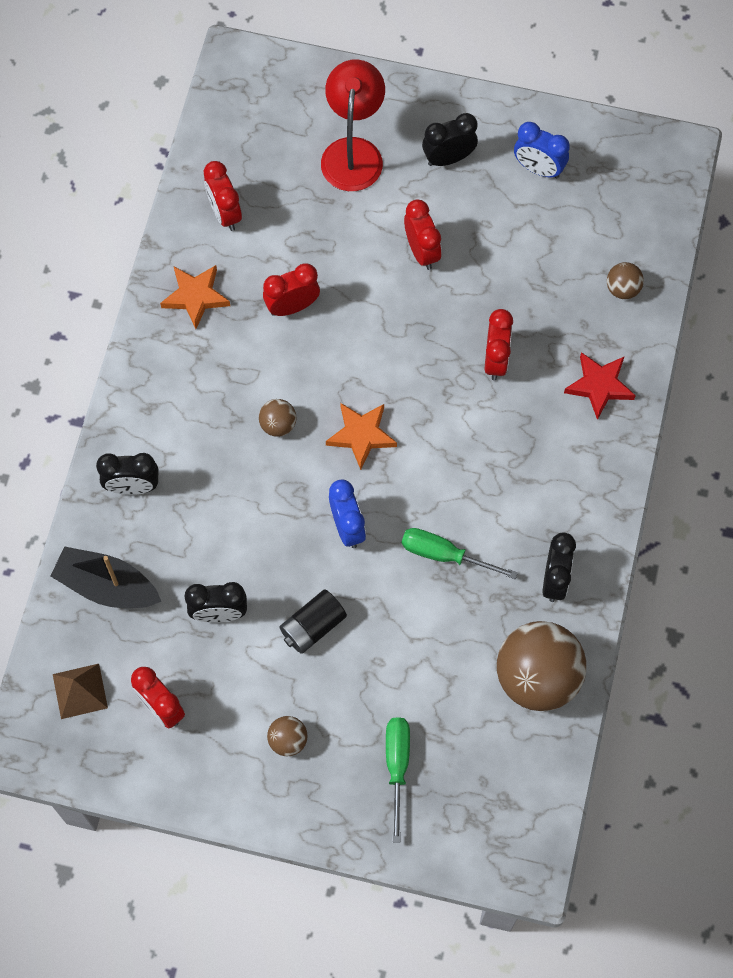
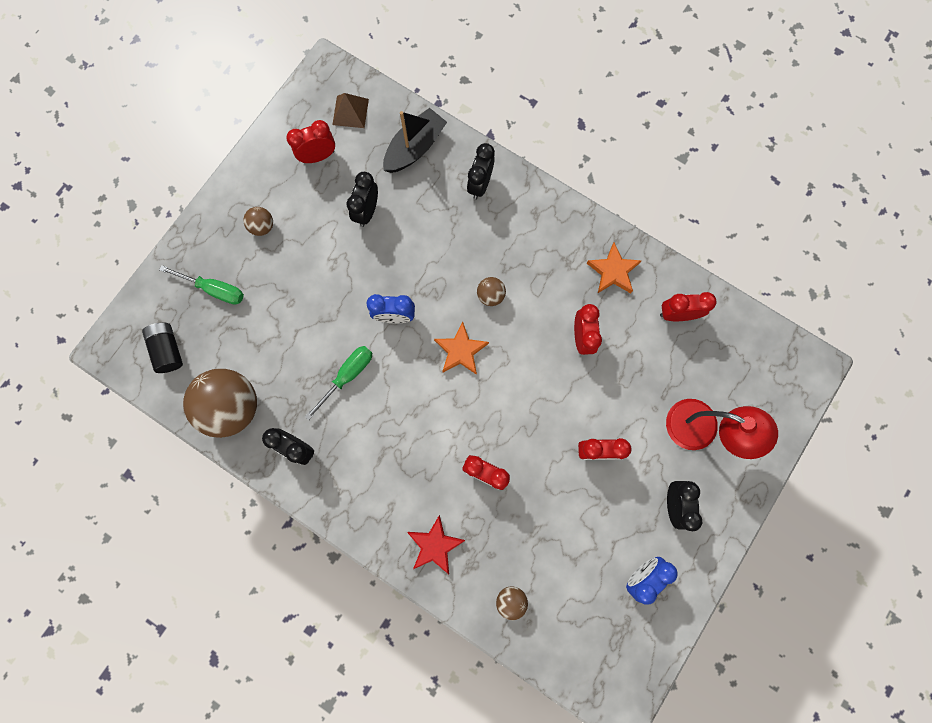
camera: 110 degrees right, 10 degrees up
black battery [280,589,347,654] -> black battery moved to [142,322,183,373]

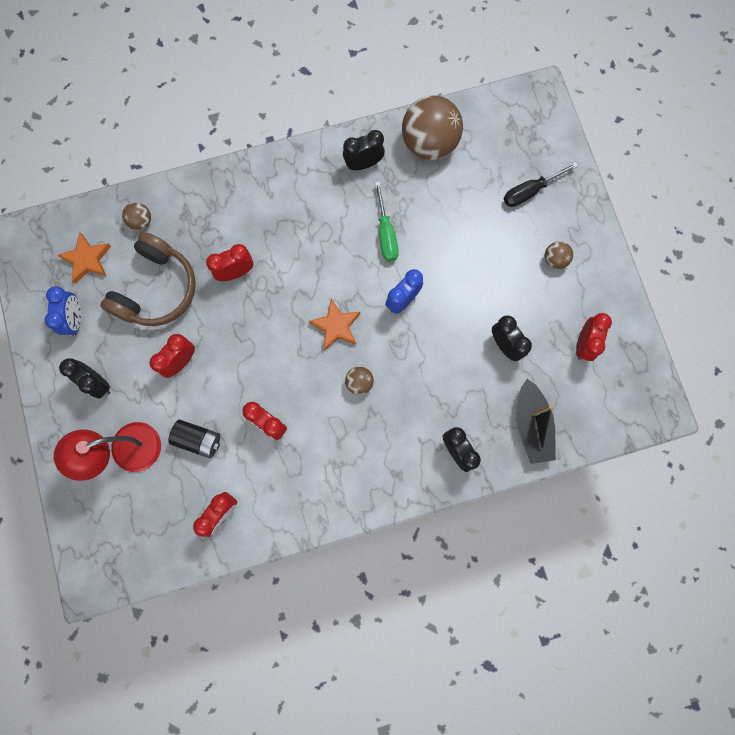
camera: 130 degrees right, 0 degrees up
black battery [142,322,183,373] -> black battery moved to [168,420,220,458]
green screwdriver [159,265,244,305] -> black screwdriver [504,162,578,207]
brown pyramid [332,93,369,128] -> none
red star [407,515,465,574] -> none
orange star [586,243,642,293] -> orange star moved to [58,232,111,284]
none -> brown headphones [100,232,196,326]

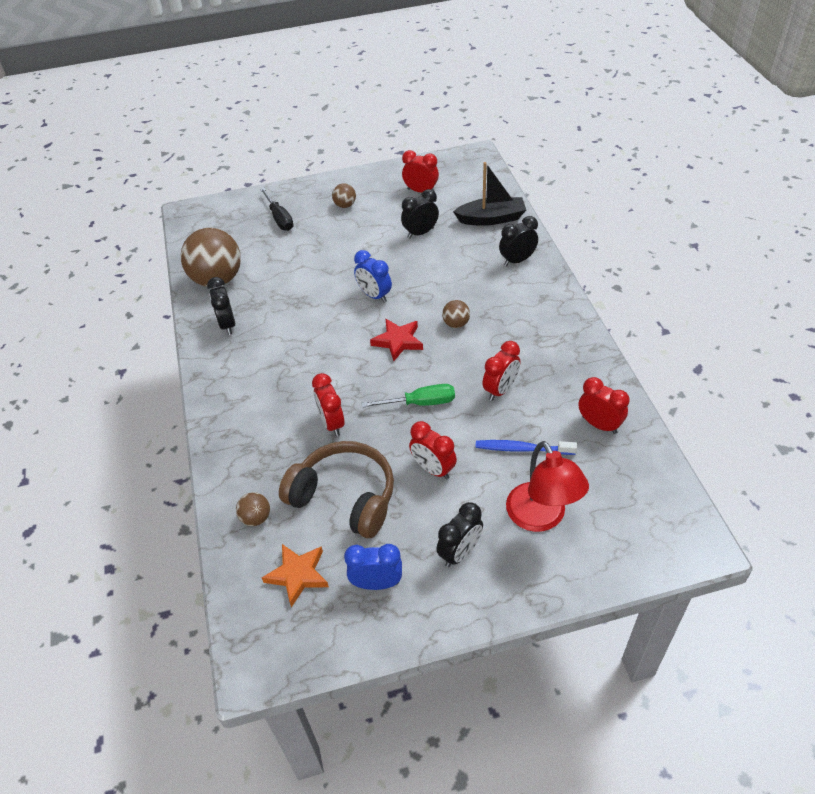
camera: 85 degrees left, 30 degrees down
black battery [168,420,220,458] -> blue toothbrush [476,440,577,455]
orange star [309,299,360,351] -> red star [370,319,423,361]
green screwdriver [375,181,399,261] -> green screwdriver moved to [362,384,455,408]

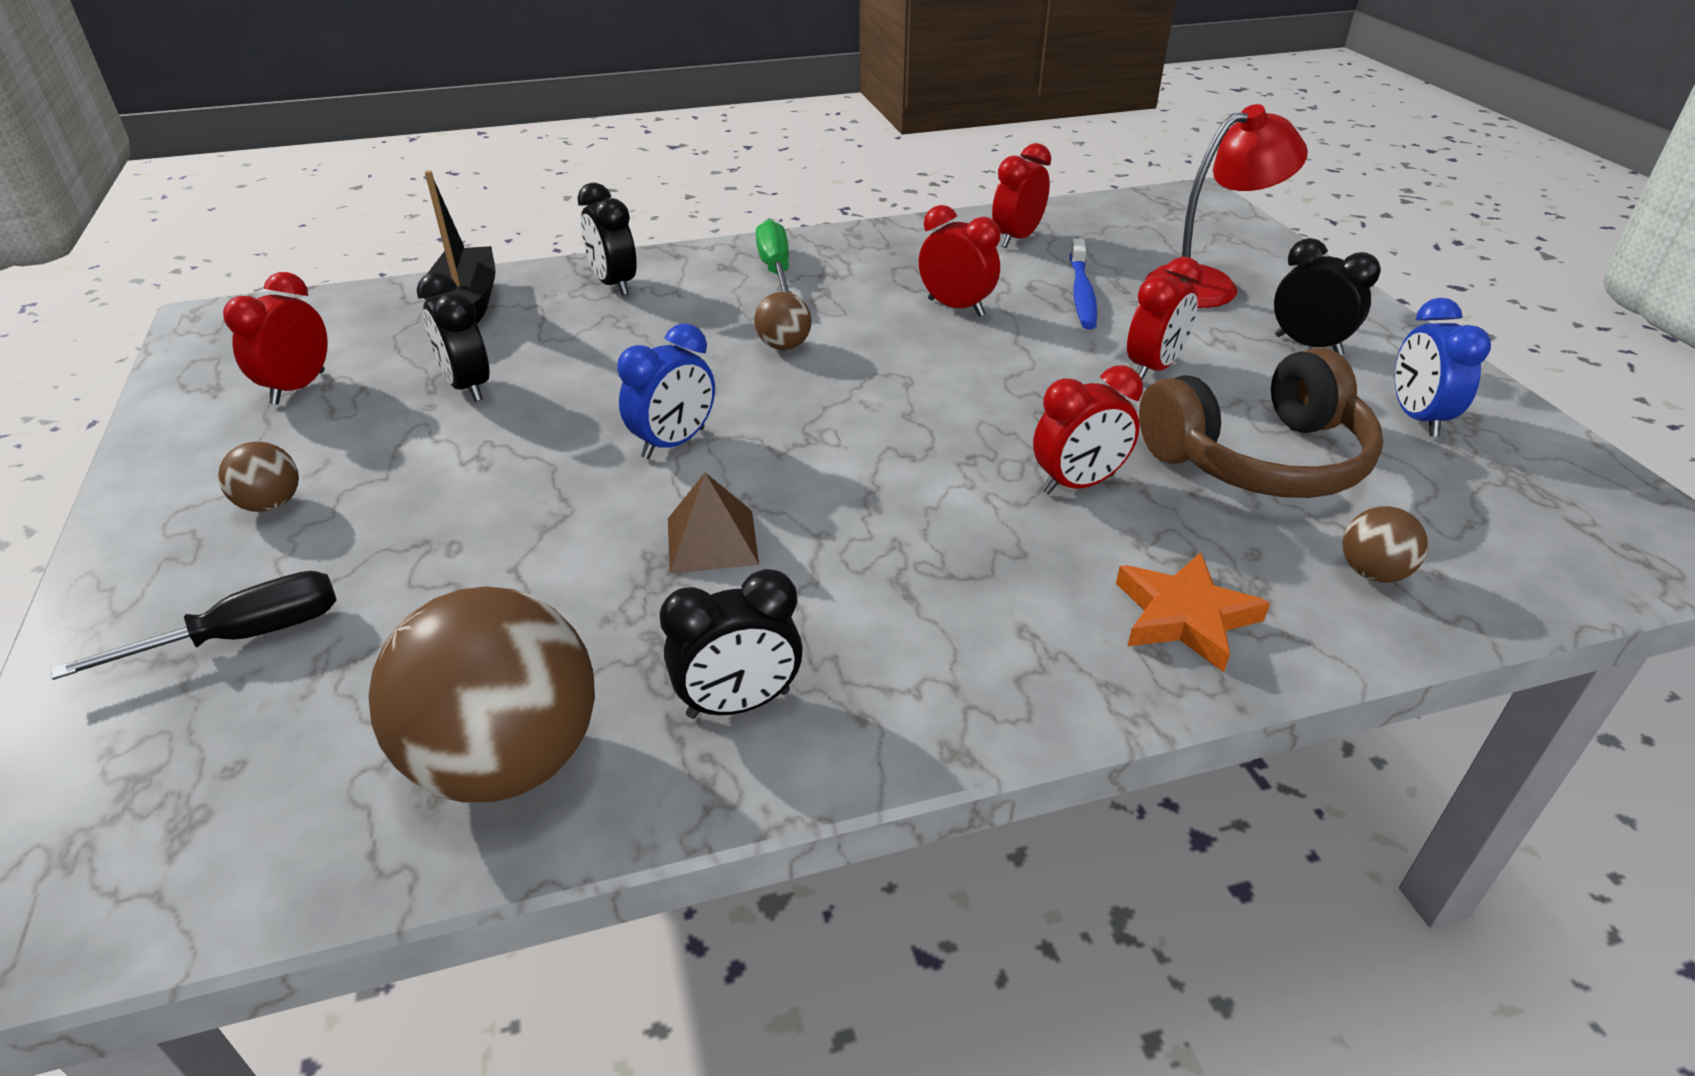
camera: 95 degrees left, 10 degrees down
orange star [262,544,329,608] -> orange star moved to [1116,552,1270,672]
brown headphones [279,441,394,538] -> brown headphones turned 135 degrees counterclockwise [1139,347,1383,498]
green screwdriver [362,384,455,408] -> green screwdriver moved to [756,219,792,293]
red star [370,319,423,361] -> none
none -> brown pyramid [668,473,759,574]

